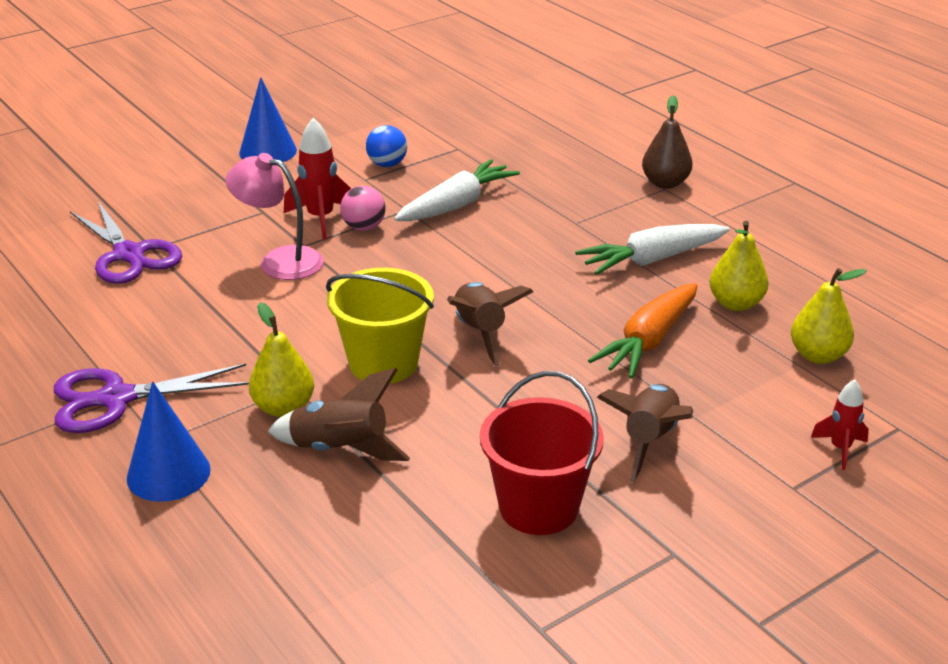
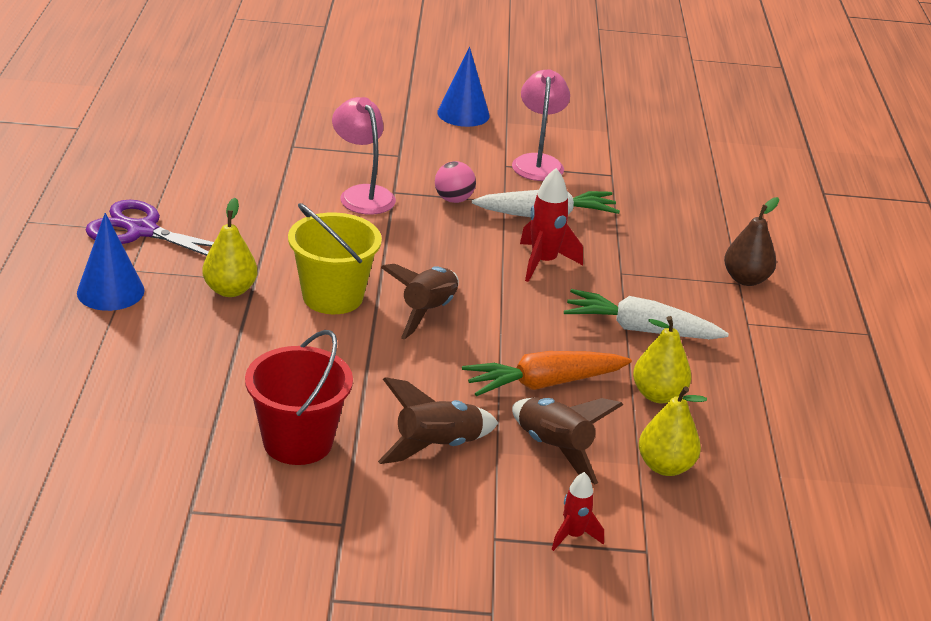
camera: 35 degrees right, 0 degrees up
purple scissors [70,201,182,284] -> none
brown rocket [268,368,410,461] -> brown rocket moved to [512,398,623,484]
red rocket [284,118,351,239] -> red rocket moved to [520,168,583,282]
blue ball [366,125,407,167] -> pink lamp [512,69,570,181]

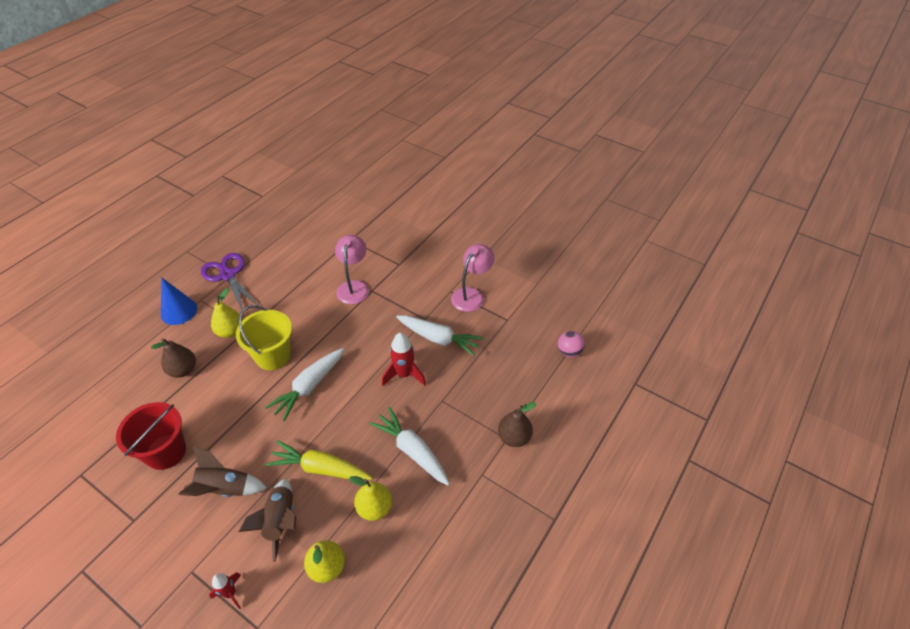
camera: 35 degrees right, 15 degrees up
brown rocket [381,264,459,340] -> white carrot [265,348,344,422]
pink ball [435,161,476,203] -> pink ball moved to [558,331,585,357]
blue cone [437,47,490,127] -> none
orange carrot [462,351,632,396] -> yellow carrot [265,440,372,480]
none -> brown pear [151,338,196,378]

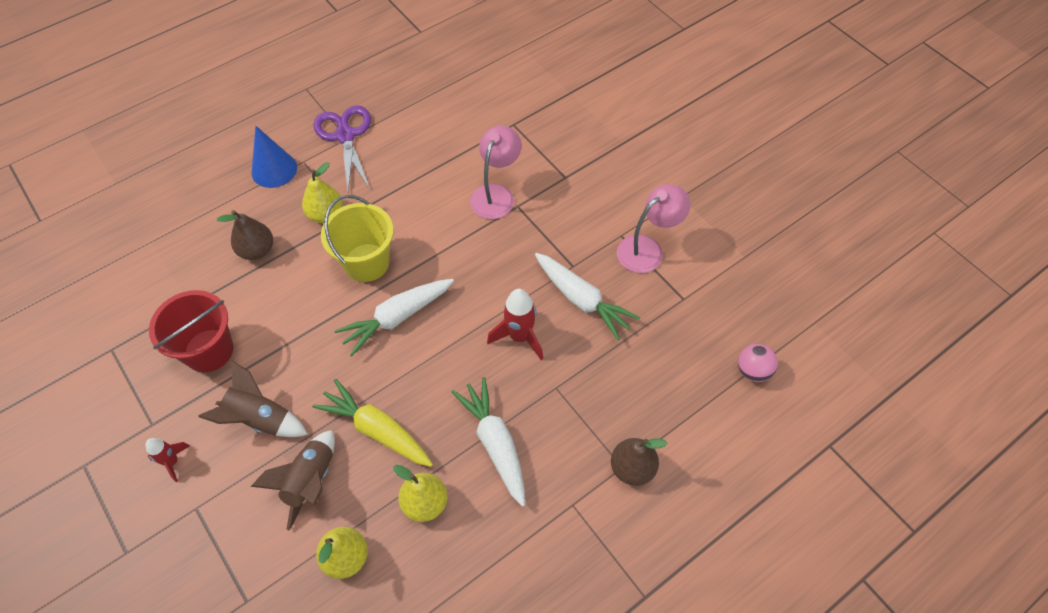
camera: 20 degrees right, 10 degrees up
red rocket [209,572,241,609] -> red rocket moved to [145,438,190,482]

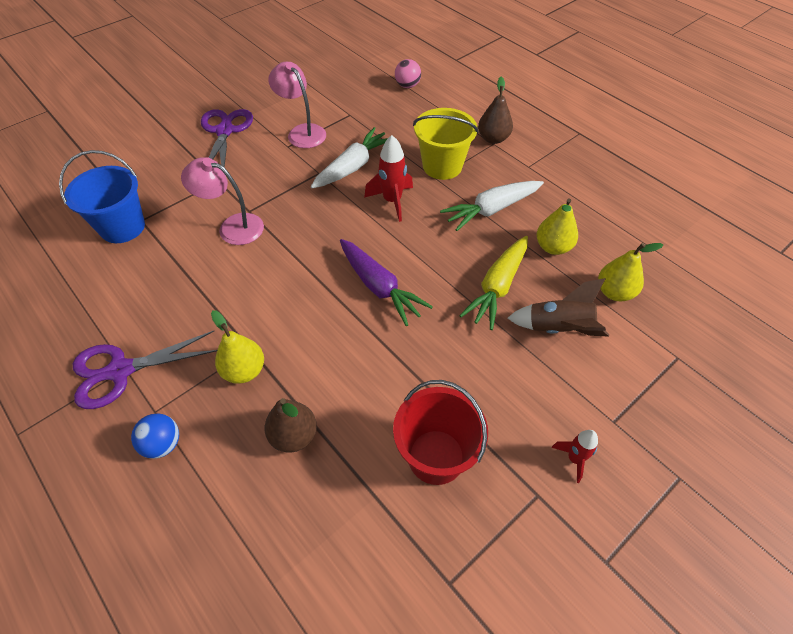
camera: 95 degrees left, 5 degrees down
brown rocket [198,361,308,437] -> none
blue cone [251,126,297,188] -> blue ball [131,413,179,459]
yellow bucket [321,195,394,282] -> yellow bucket moved to [413,108,479,180]
white carrot [334,279,454,356] -> purple carrot [340,239,433,326]
none -> blue bucket [59,150,145,243]
none -> purple scissors [201,109,253,167]

